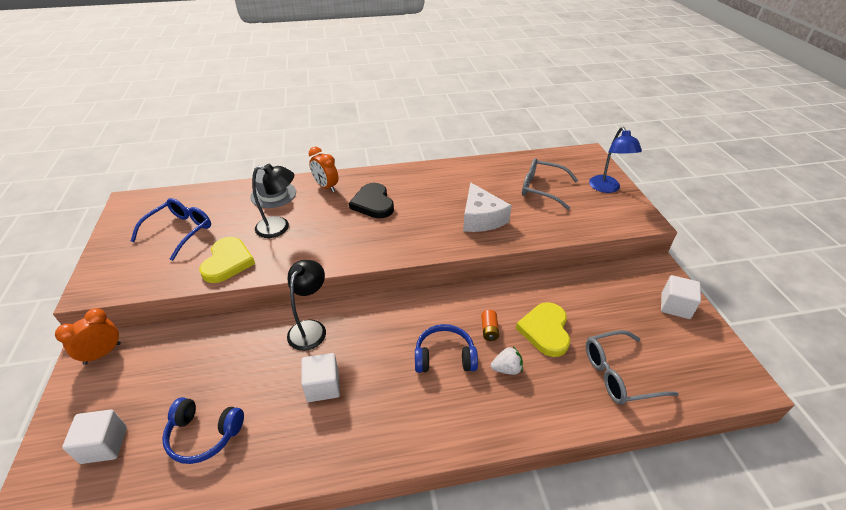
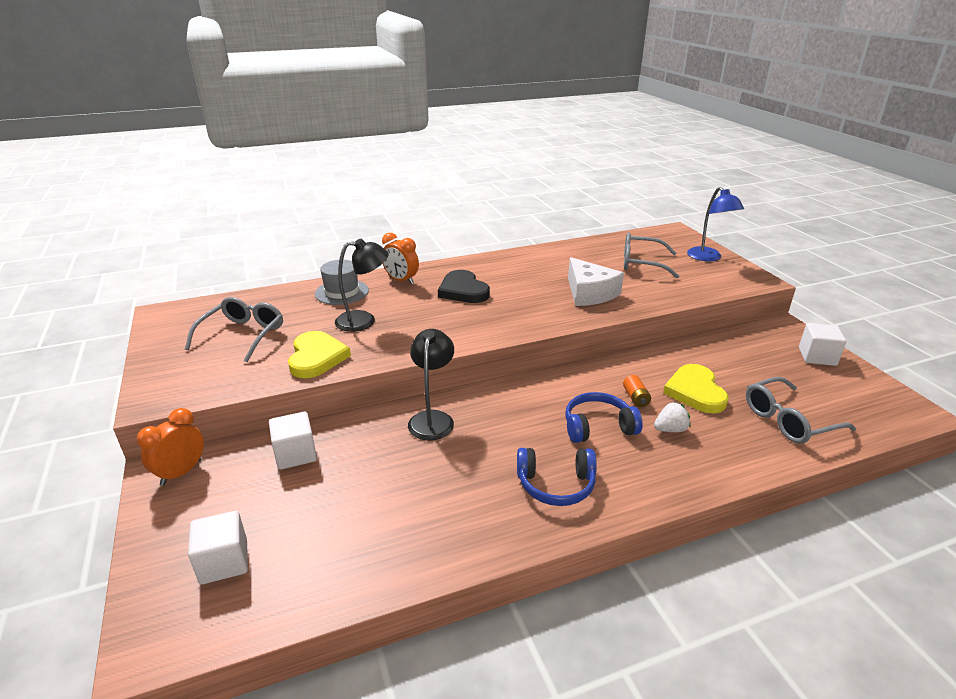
camera: 10 degrees left, 10 degrees down
blue glasses [131,198,211,261] -> grey glasses [185,297,283,362]
blue headphones [162,397,244,464] -> blue headphones moved to [517,448,597,506]
white cube [301,353,340,402] -> white cube moved to [269,412,317,470]

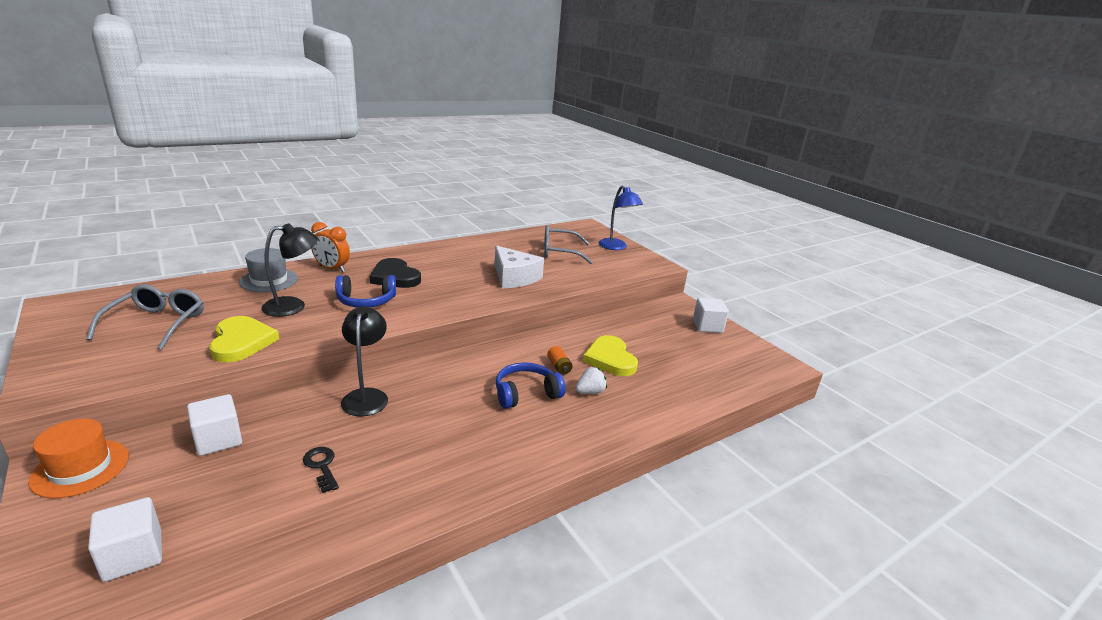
camera: 15 degrees left, 5 degrees down
orange clock [137,408,204,486] -> orange hat [28,419,129,498]
blue headphones [517,448,597,506] -> blue headphones moved to [335,275,396,308]
grey glasses [746,377,856,444] -> none
none -> black key [303,447,339,493]

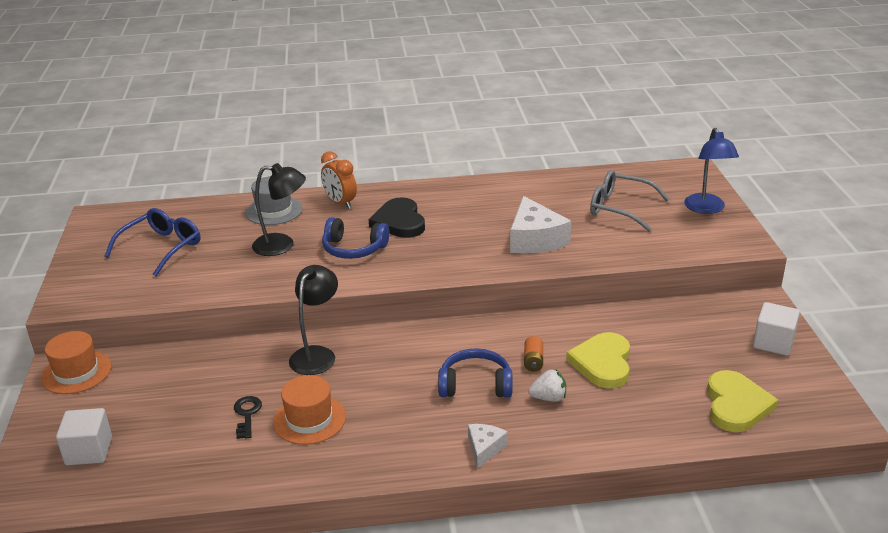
camera: 30 degrees right, 5 degrees up
grey glasses [86,284,204,350] -> blue glasses [105,208,200,276]
white cube [187,394,242,456] -> none
yellow heart [209,316,279,362] -> yellow heart moved to [707,370,778,432]
none -> orange hat [273,375,346,445]
none -> white cheese [468,424,508,469]

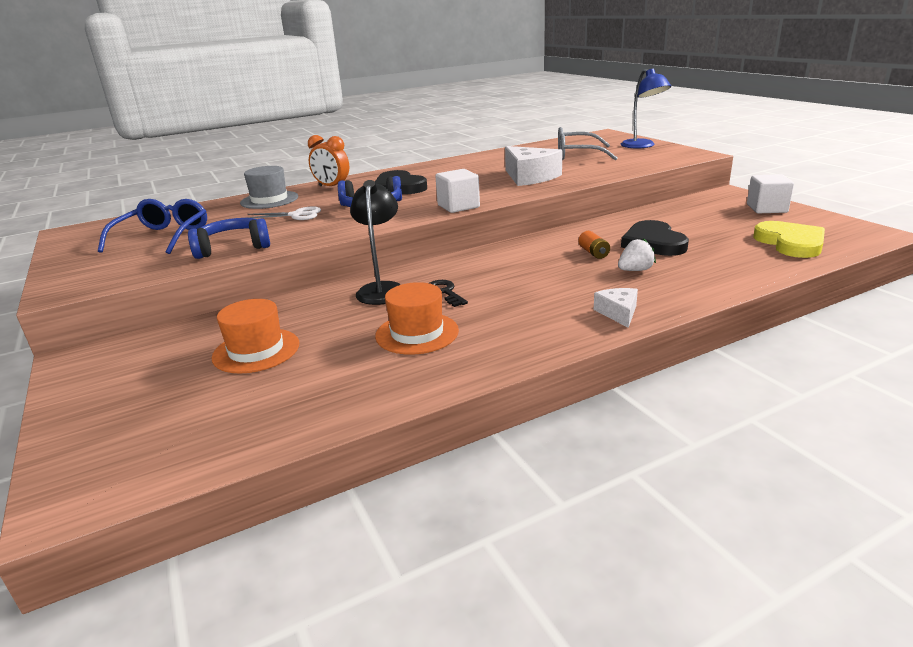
camera: 20 degrees left, 5 degrees down
orange hat [41,331,112,394] -> orange hat moved to [211,299,299,374]
white cube [56,408,112,465] -> white cube moved to [436,169,480,213]
black key [234,396,262,439] -> black key moved to [430,280,468,307]
black lamp [252,163,306,256] -> white scissors [246,207,321,220]
blue headphones [438,348,512,398] -> blue headphones moved to [188,218,270,259]
yellow heart [566,332,630,388] -> black heart [621,220,689,256]

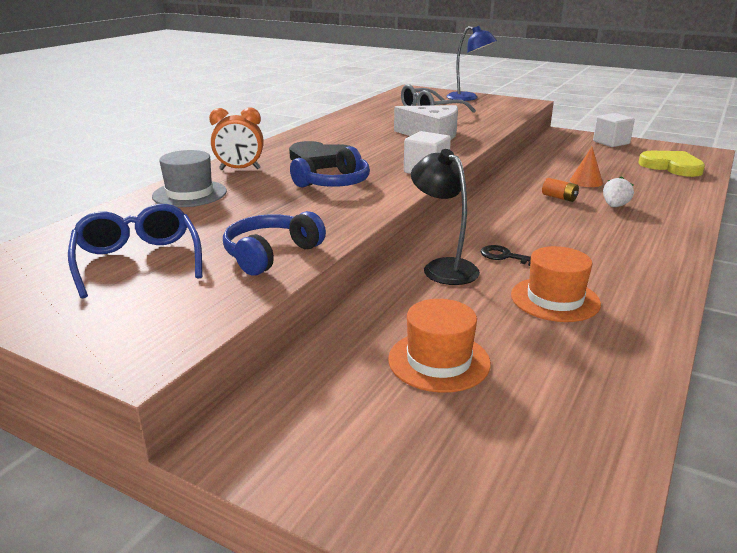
camera: 35 degrees left, 0 degrees up
white scissors [246,207,321,220] -> none
white cheese [594,288,638,328] -> none
black heart [621,220,689,256] -> orange cone [570,147,603,187]

